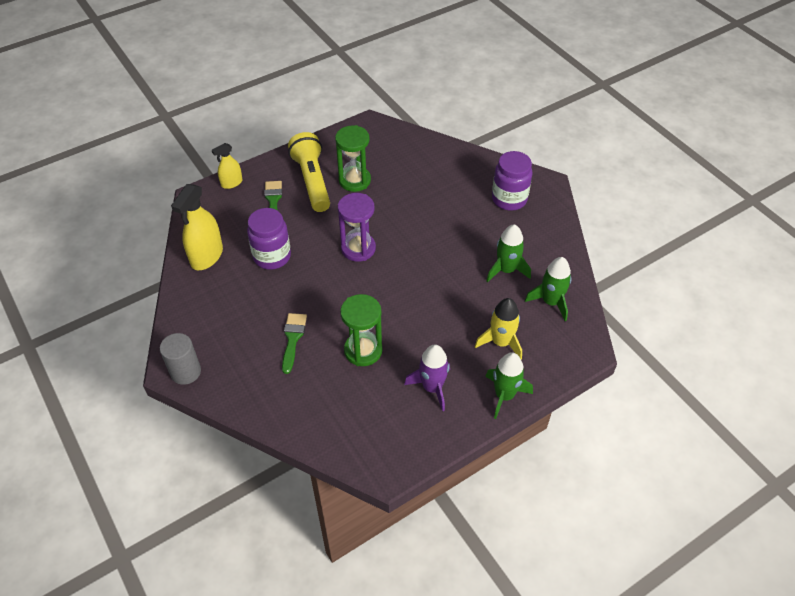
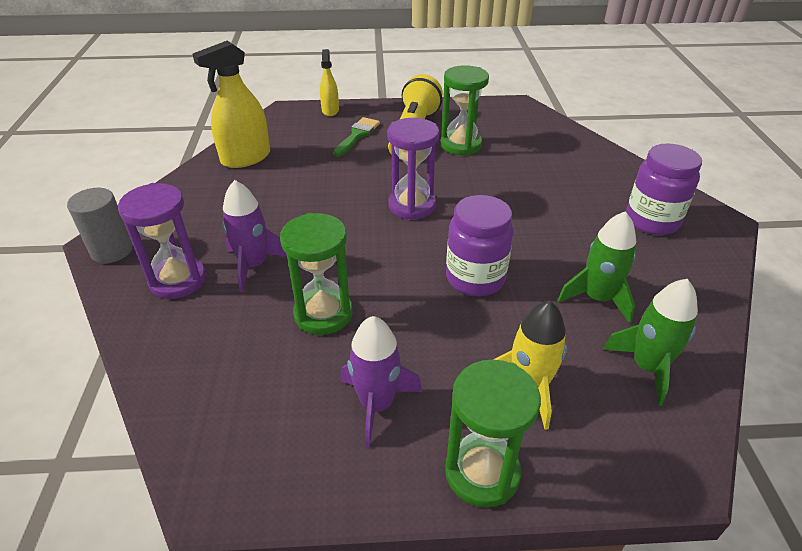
camera: 30 degrees right, 10 degrees down
yellow spray bottle [212,143,242,189] -> yellow spray bottle turned 90 degrees clockwise [320,49,339,116]
purple jar [247,208,291,270] -> purple jar moved to [446,195,513,296]
green brush [282,313,307,374] -> purple rocket [222,180,287,292]
green rocket [485,352,533,419] -> green hourglass [445,359,541,508]
none -> purple hourglass [118,183,206,299]

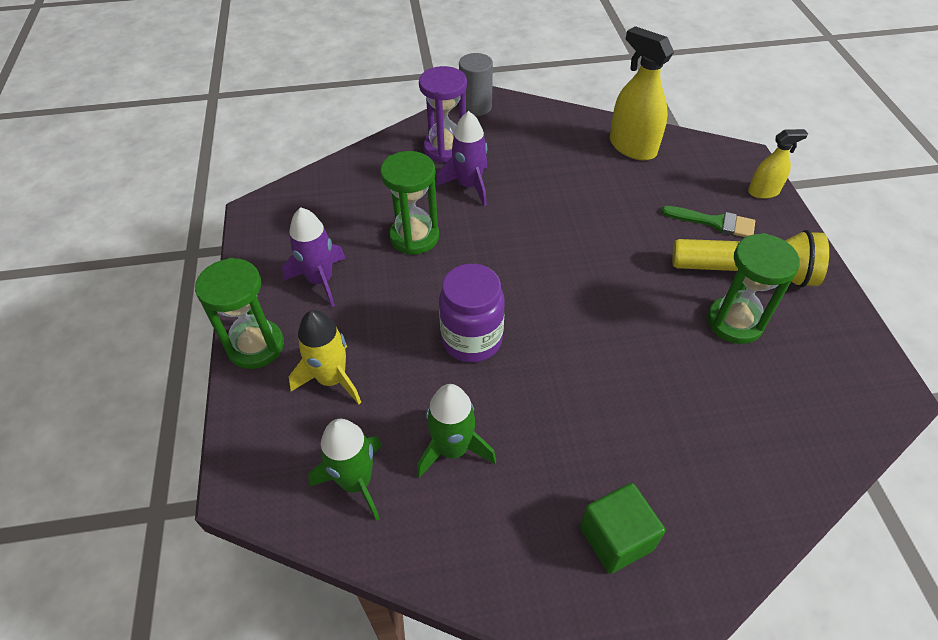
camera: 85 degrees right, 10 degrees up
purple hourglass [387,118,439,220] -> none
purple jar [626,144,702,235] -> green cube [580,483,666,574]

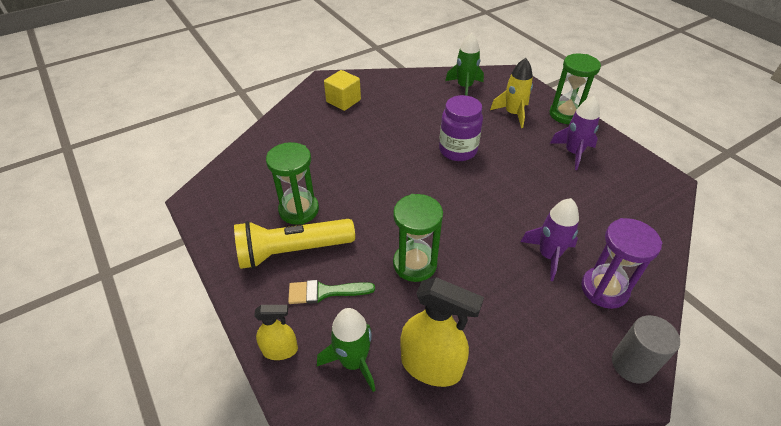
camera: 155 degrees right, 5 degrees down
green hourglass [380,151,439,255] -> green hourglass moved to [393,194,443,282]
green rocket [417,384,496,478] -> green rocket moved to [317,308,375,392]
green cube [580,483,666,574] -> yellow cube [324,70,361,111]
yellow spray bottle [748,129,808,199] -> yellow spray bottle turned 150 degrees counterclockwise [254,305,298,360]

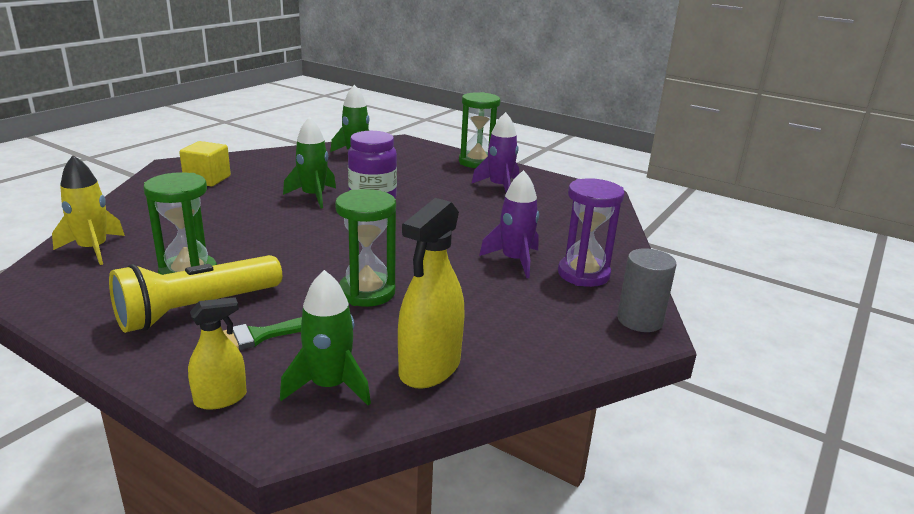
camera: 25 degrees left, 20 degrees down
yellow spray bottle [400,277,484,387] -> yellow spray bottle turned 120 degrees clockwise [398,198,465,389]
yellow rocket [490,58,533,128] -> yellow rocket moved to [52,155,125,265]
none -> green rocket [283,117,336,208]

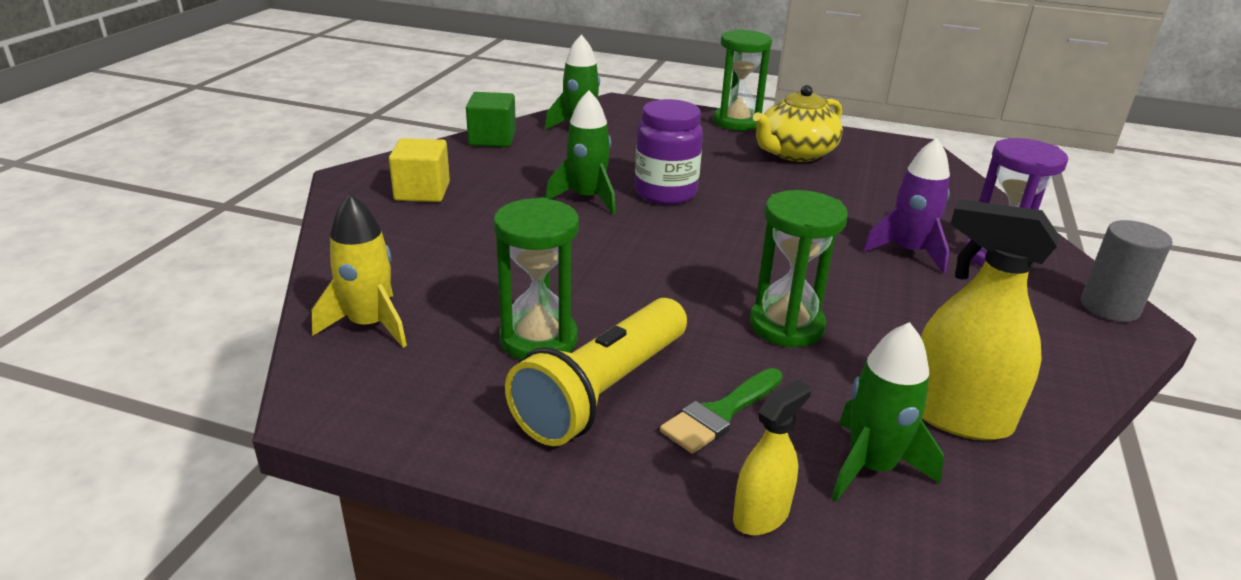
camera: 15 degrees left, 5 degrees up
yellow spray bottle [398,198,465,389] -> yellow spray bottle turned 105 degrees clockwise [921,199,1059,441]
purple rocket [472,112,519,192] -> yellow teapot [753,85,843,162]
none -> green cube [466,92,516,147]

